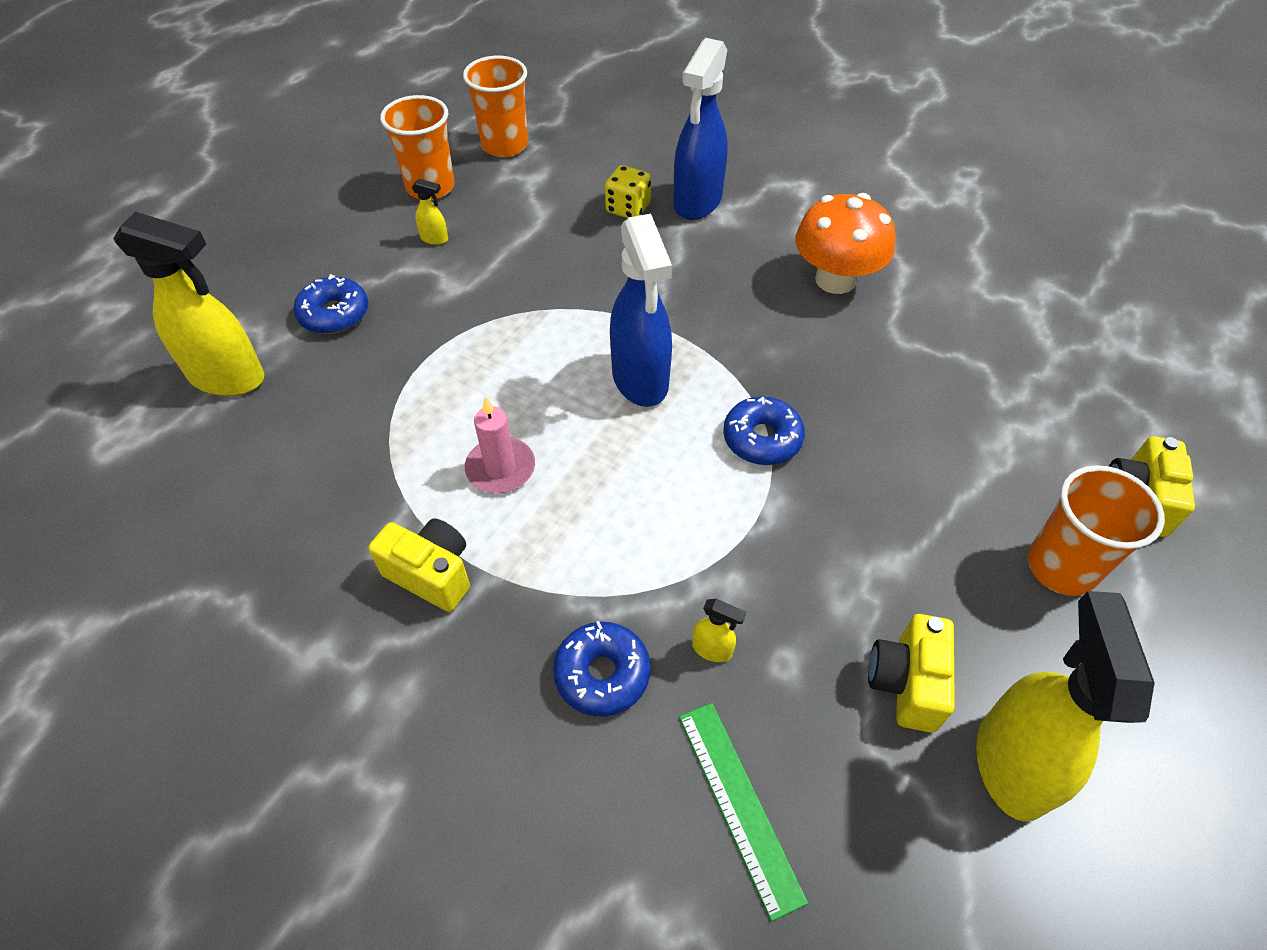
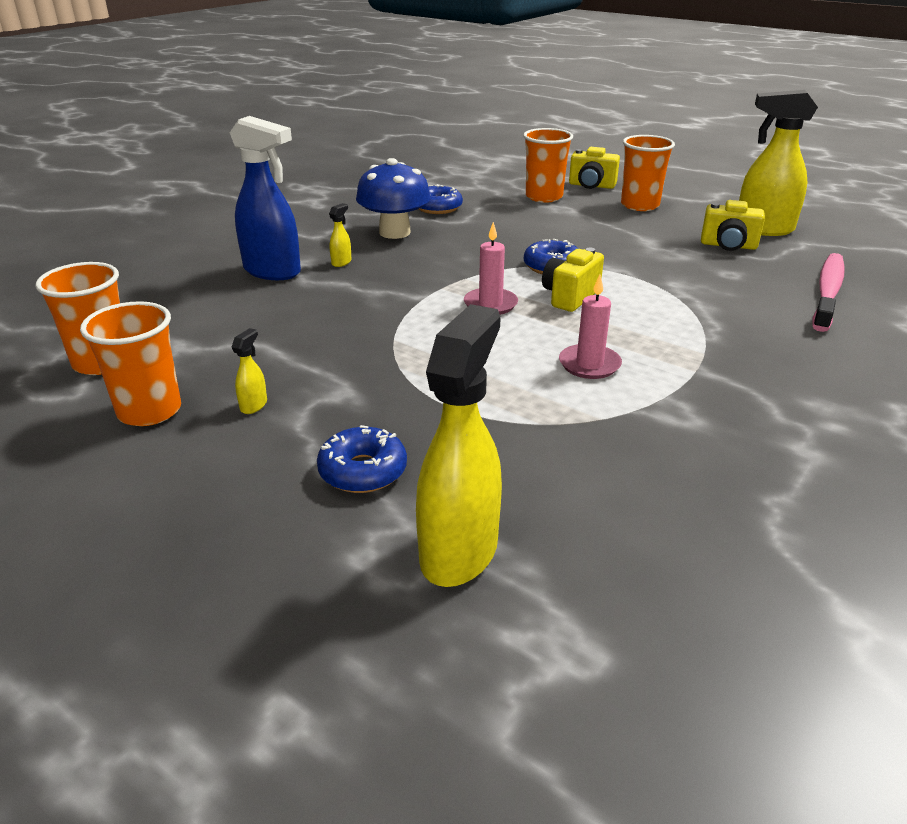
camera: 85 degrees left, 20 degrees down
yellow camera [368,519,470,612] -> yellow camera moved to [542,248,604,312]
blue donut [553,621,651,717] -> blue donut moved to [419,184,463,214]
yellow dice [605,165,651,218] -> none
blue spray bottle [610,214,672,407] -> pink candle [464,222,518,315]
green ruler [679,703,808,921] -> pink toothbrush [813,253,845,332]
yellow spray bottle [692,599,746,662] -> yellow spray bottle moved to [329,203,351,267]
orange mushroom [795,193,896,294] -> blue mushroom [356,158,431,239]
none -> orange cup [523,128,573,203]

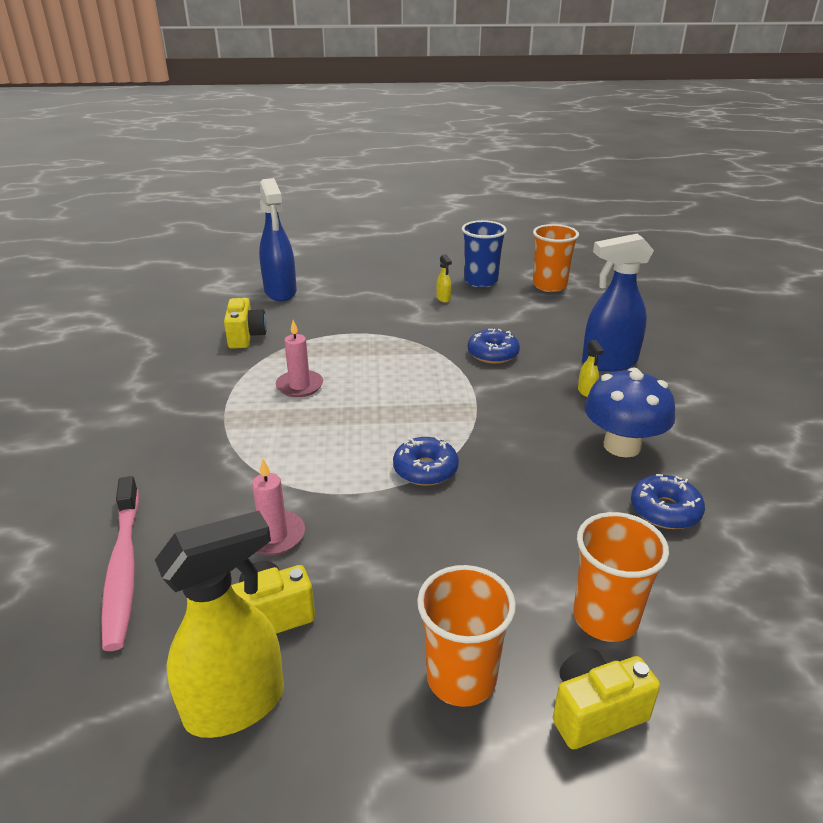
camera: 140 degrees right, 0 degrees up
orange cup [80,301,181,426] -> blue cup [462,220,507,287]
blue donut [317,425,407,493] -> blue donut moved to [468,329,520,364]
yellow spray bottle [416,304,502,587] -> blue spray bottle [259,178,297,301]
pink candle [464,222,518,315] -> pink candle moved to [252,459,305,555]
yellow camera [542,248,604,312] -> yellow camera moved to [224,298,267,349]

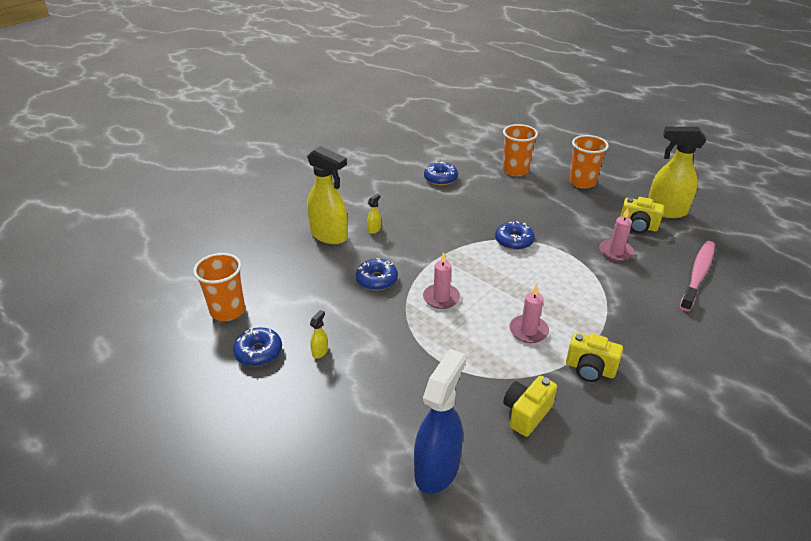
camera: 135 degrees left, 5 degrees up
blue cup [462,220,507,287] -> blue donut [233,327,282,366]
yellow camera [553,648,660,749] -> yellow camera moved to [566,332,623,382]
blue spray bottle [582,234,654,372] -> yellow spray bottle [307,146,348,244]
blue mushroom [584,368,675,457] -> none
none -> pink candle [423,252,460,309]

